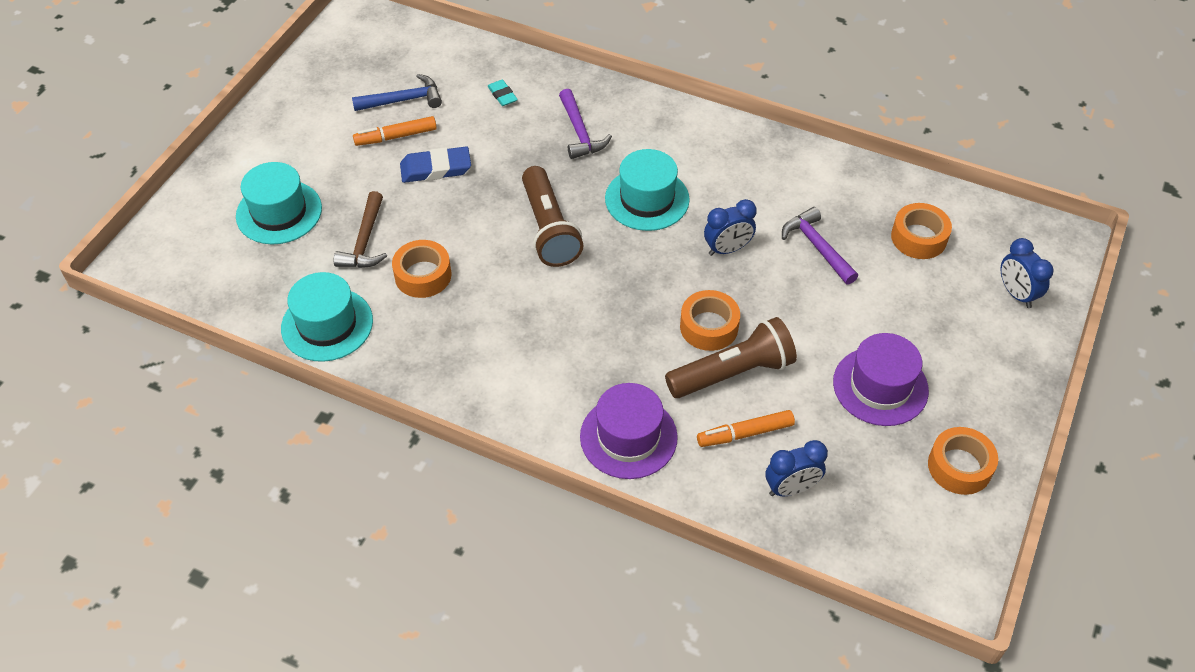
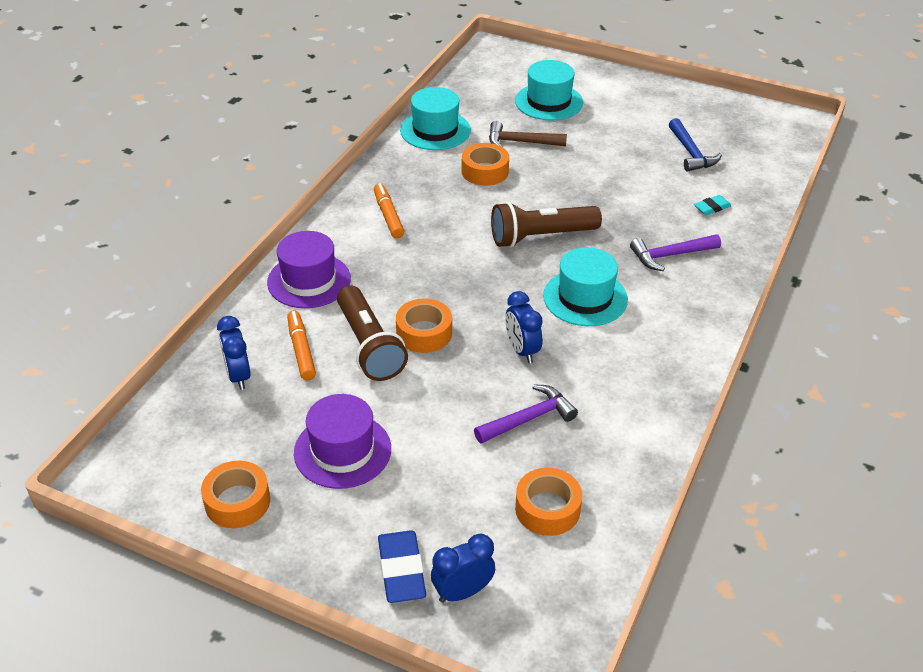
camera: 90 degrees right, 10 degrees down
orange marker [353,116,437,146] -> orange marker moved to [374,183,404,238]
blue eraser [400,146,471,183] -> blue eraser moved to [378,530,426,603]

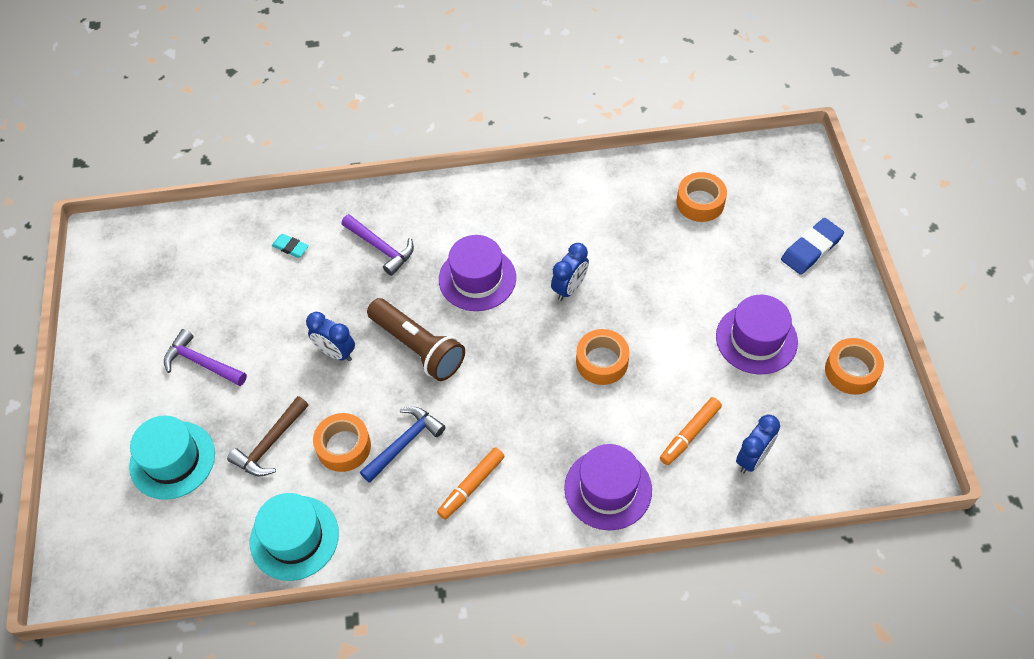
camera: 120 degrees left, 15 degrees up
brown flashlight [337,285,408,381] -> none
blue clock [431,533,495,603] -> blue clock moved to [306,312,355,361]
purple hammer [474,384,578,444] -> purple hammer moved to [164,329,247,386]
brown hammer [489,121,567,147] -> brown hammer turned 60 degrees clockwise [227,396,308,477]
turquoise hat [543,247,628,326] -> purple hat [439,235,516,311]
blue hammer [669,118,722,172] -> blue hammer moved to [360,407,446,483]

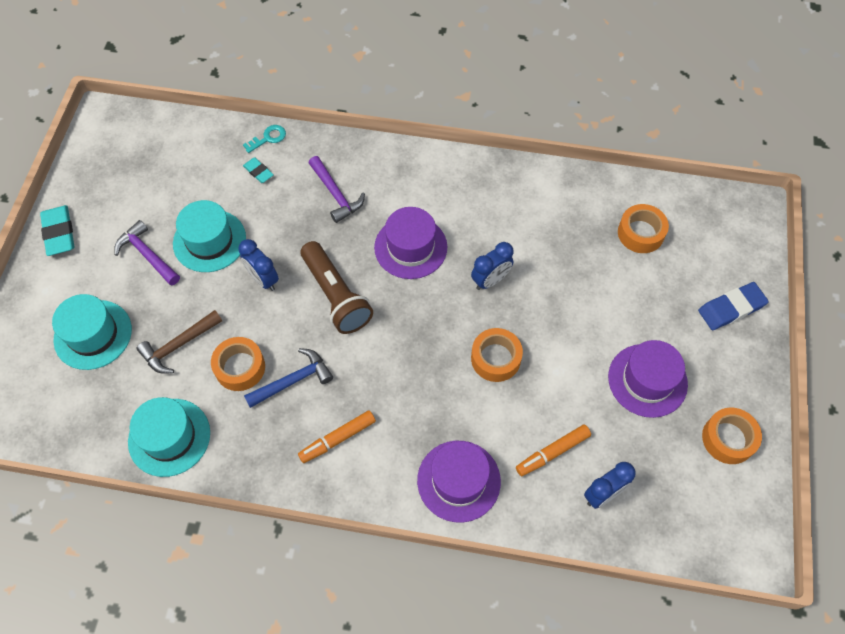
camera: 15 degrees right, 5 degrees up
none -> turquoise eraser [40,205,75,256]
none -> turquoise hat [173,200,246,272]
none -> turquoise key [243,125,286,153]

